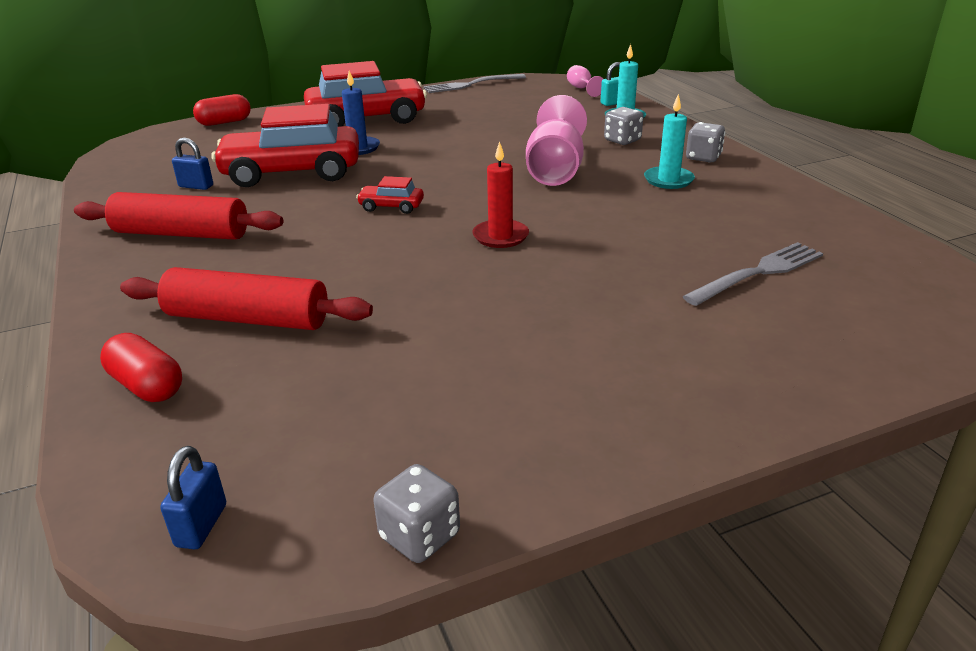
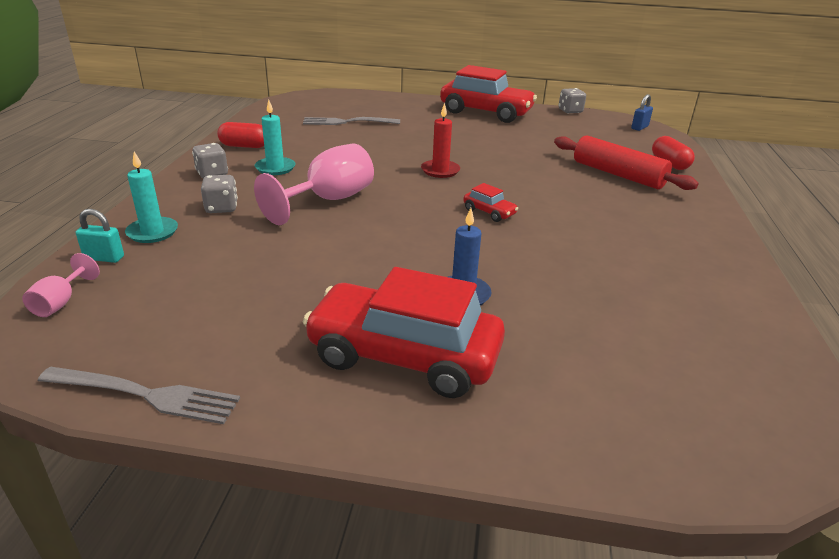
camera: 150 degrees left, 0 degrees up
red rolling pin [74,192,283,240] -> none
blue padlock [172,137,213,190] -> none
red capsule [193,94,251,126] -> red capsule moved to [217,122,264,148]
red car [211,104,359,187] -> red car moved to [440,65,537,123]

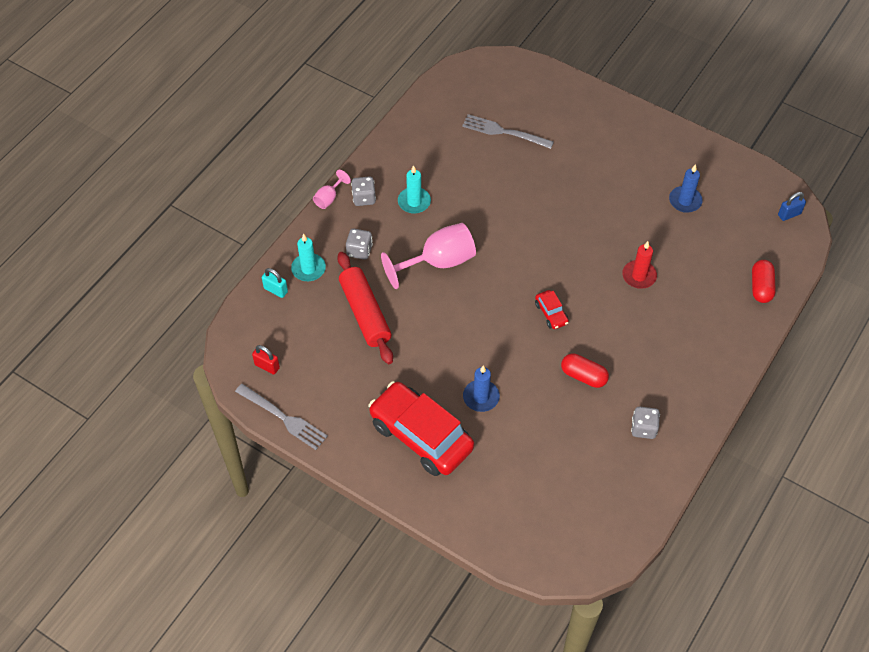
camera: 25 degrees right, 25 degrees up
pink goblet [22,253,100,317] -> pink goblet moved to [313,170,351,209]
red capsule [217,122,264,148] -> red capsule moved to [561,353,609,388]
red candle [421,103,460,178] -> red candle moved to [622,241,657,289]
red car [440,65,537,123] -> none
red rolling pin [554,135,699,190] -> red rolling pin moved to [337,252,393,364]
grey dice [559,88,586,114] -> grey dice moved to [631,406,660,439]
none -> red padlock [252,345,280,375]
none -> blue candle [669,164,703,213]

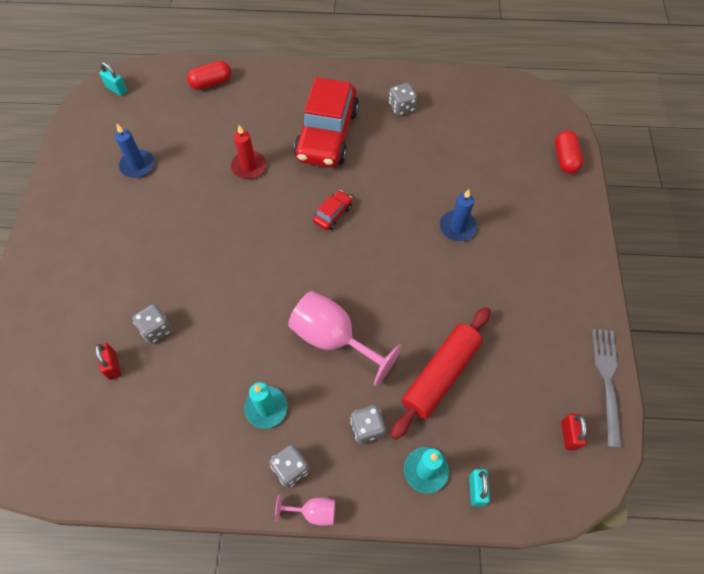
camera: 120 degrees left, 5 degrees up
red car [368,381,474,476] -> red car moved to [294,77,359,167]
grey fork [462,114,554,149] -> red padlock [95,343,121,380]
red capsule [561,353,609,388] -> red capsule moved to [555,130,583,174]
blue padlock [778,192,806,221] -> turquoise padlock [99,62,127,96]
none -> grey dice [133,304,172,344]

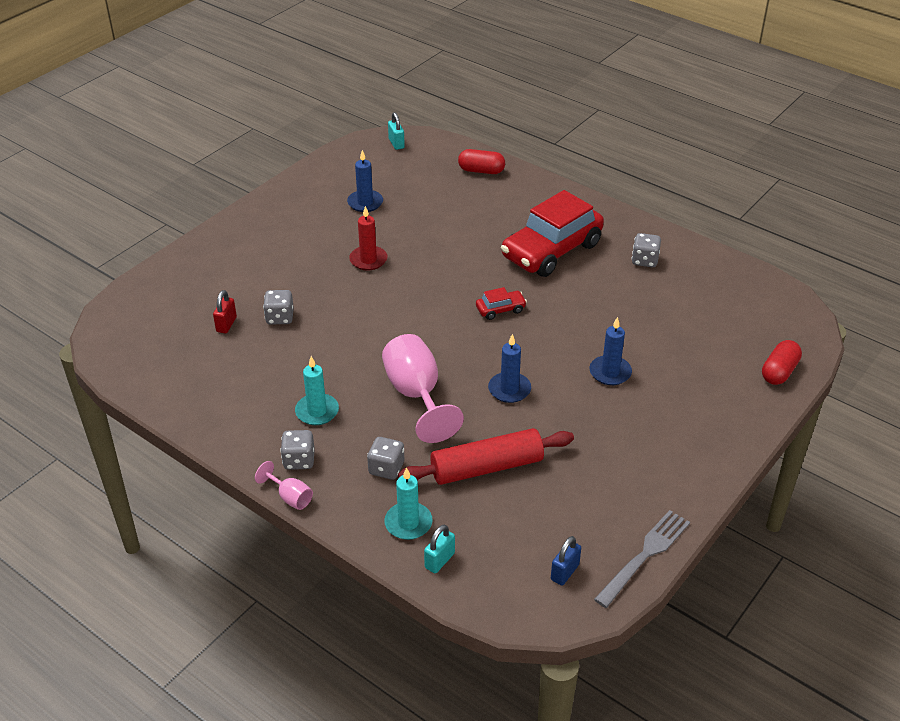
camera: 35 degrees right, 20 degrees down
red candle [231,125,266,179] -> red candle moved to [349,206,387,271]
red padlock [561,414,587,450] -> blue padlock [551,536,581,585]
none -> blue candle [488,334,531,403]

